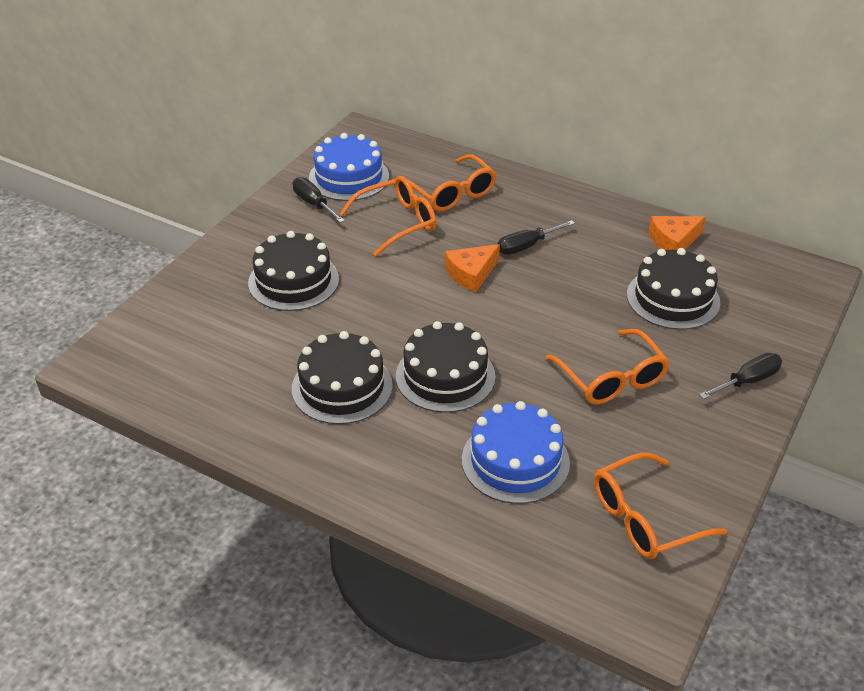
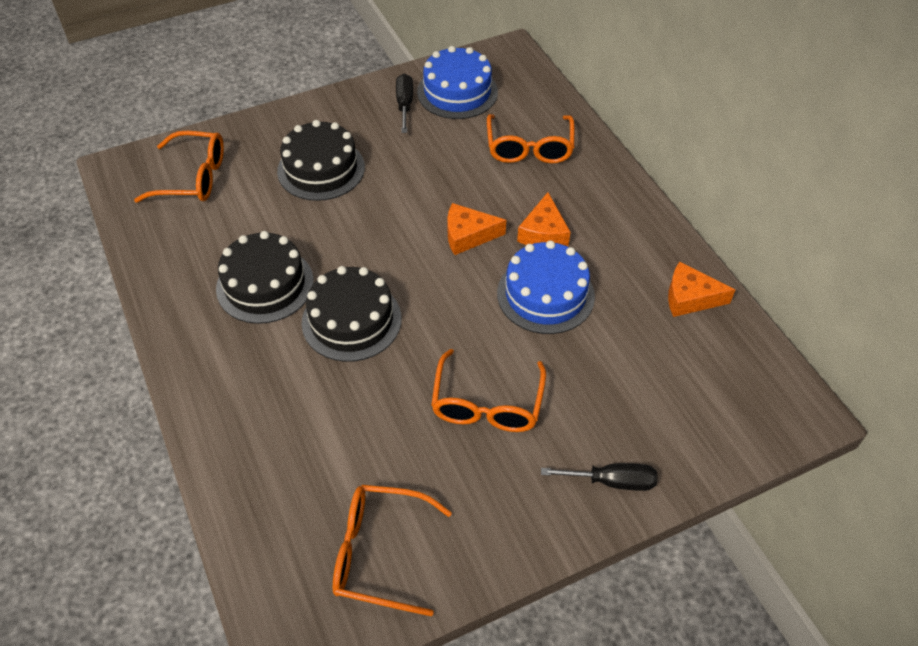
camera: 35 degrees right, 10 degrees up
orange glasses [339,176,436,256] -> orange glasses moved to [134,131,224,203]
blue cake [462,401,570,504] -> blue cake moved to [497,241,595,334]
black screwdriver [497,220,575,255] -> orange cheese [517,192,571,247]
black cake [627,248,720,330] -> none

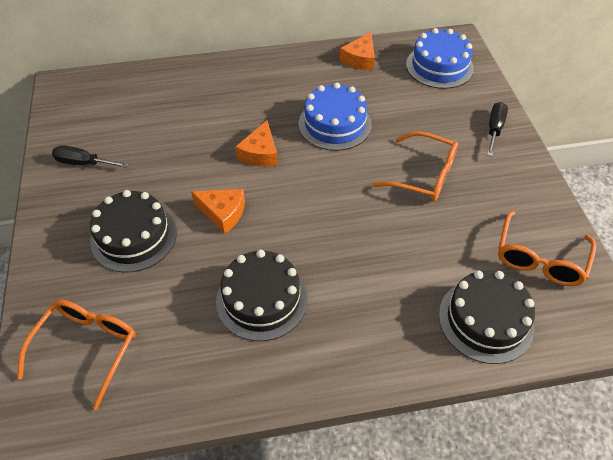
camera: 75 degrees left, 0 degrees up
black cake [302,266,401,362] -> black cake moved to [439,270,535,364]
blue cake [417,46,498,119] -> blue cake moved to [406,28,474,89]
orange glasses [487,114,575,163] -> none
orange cheese [517,192,571,247] -> orange cheese moved to [191,189,245,234]

